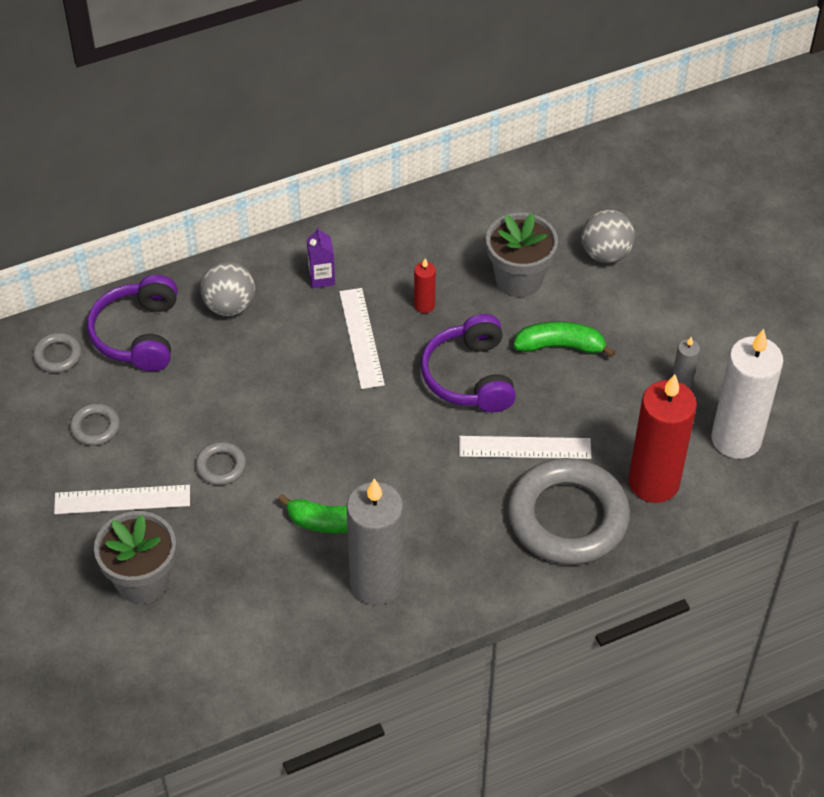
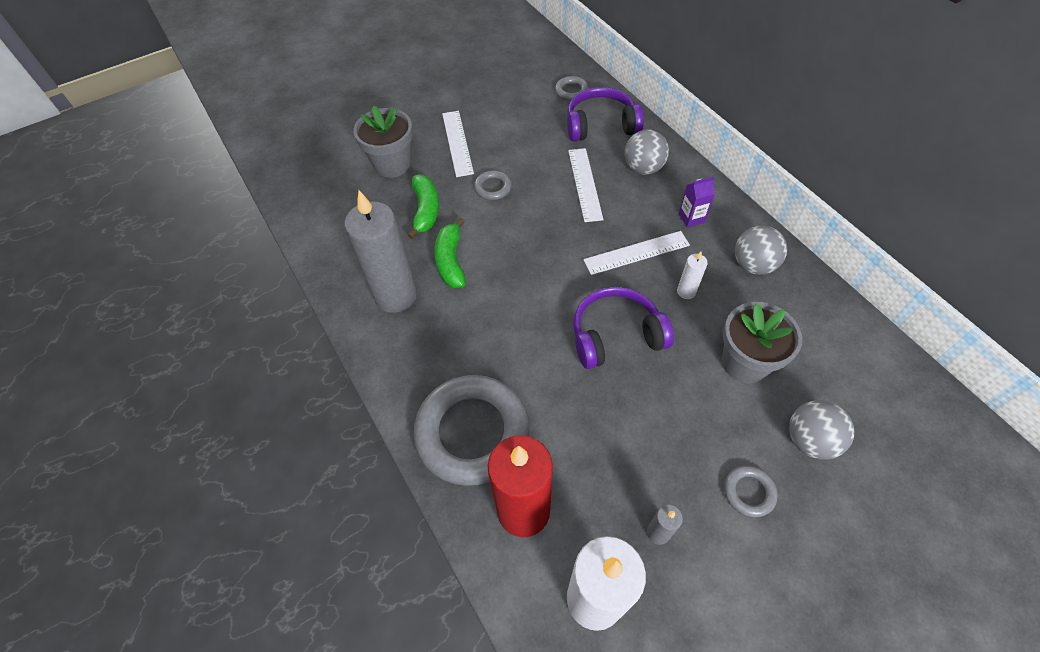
camera: 85 degrees right, 5 degrees up
grey ring [70,403,120,446] -> grey ring moved to [724,466,778,517]
red candle [414,258,436,313] -> white candle [677,251,708,299]
white ruler [459,436,591,459] -> white ruler moved to [568,148,604,222]
green banana [513,321,615,358] -> green banana moved to [408,174,439,239]
none -> grey ball [735,225,787,275]

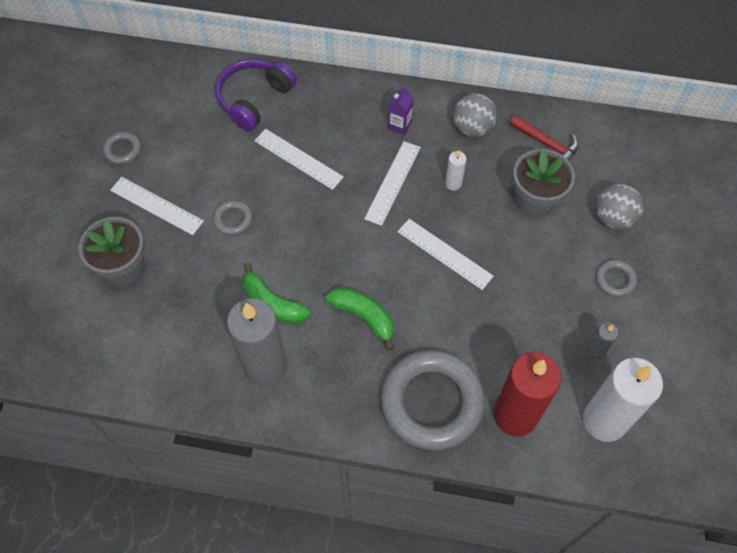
camera: 50 degrees left, 5 degrees up
green banana [408,174,439,239] -> green banana moved to [326,287,394,350]
grey ring [555,76,589,101] -> grey ring moved to [103,132,141,164]
purple headphones [573,287,674,369] -> white ruler [397,219,494,290]
grey ball [624,129,669,175] -> none
none -> red hammer [510,115,578,161]

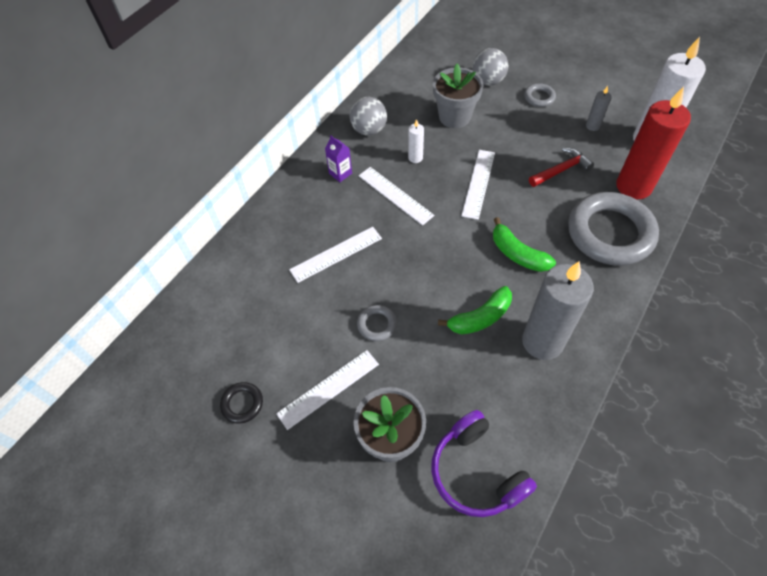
camera: 65 degrees left, 5 degrees down
grey ring [103,132,141,164] -> black ring [220,382,263,424]
purple headphones [215,59,296,131] -> purple headphones moved to [431,410,537,517]
green banana [326,287,394,350] -> green banana turned 105 degrees counterclockwise [493,217,556,272]
white ruler [397,219,494,290] -> white ruler turned 45 degrees counterclockwise [461,150,495,220]
red hammer [510,115,578,161] -> red hammer moved to [529,148,594,187]

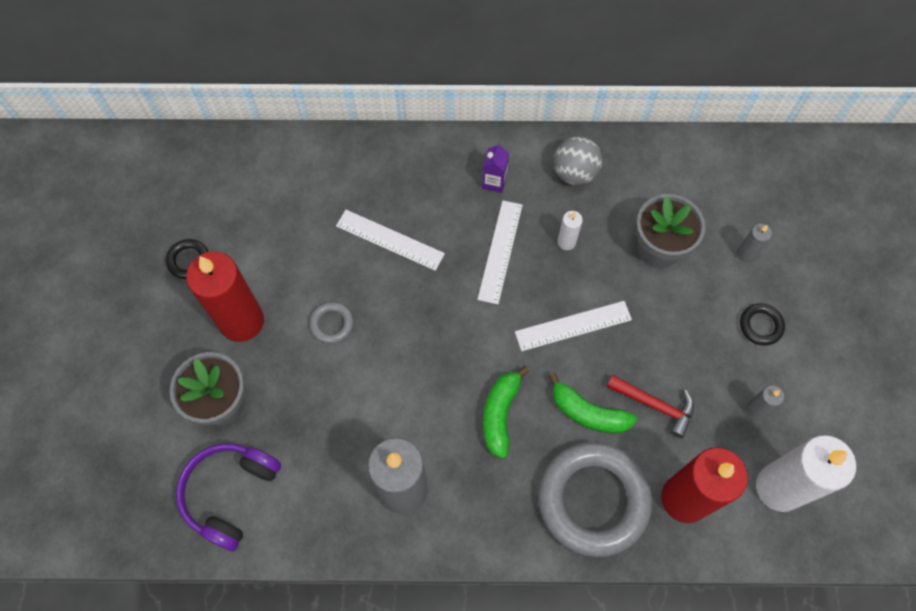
camera: 55 degrees right, 10 degrees up
white ruler [276,350,379,430] -> red candle [186,251,264,342]
green banana [438,286,512,334] -> green banana moved to [549,373,637,434]
grey ball [472,48,508,86] -> grey candle [737,224,772,263]
grey ring [524,83,556,107] -> black ring [740,303,785,346]

